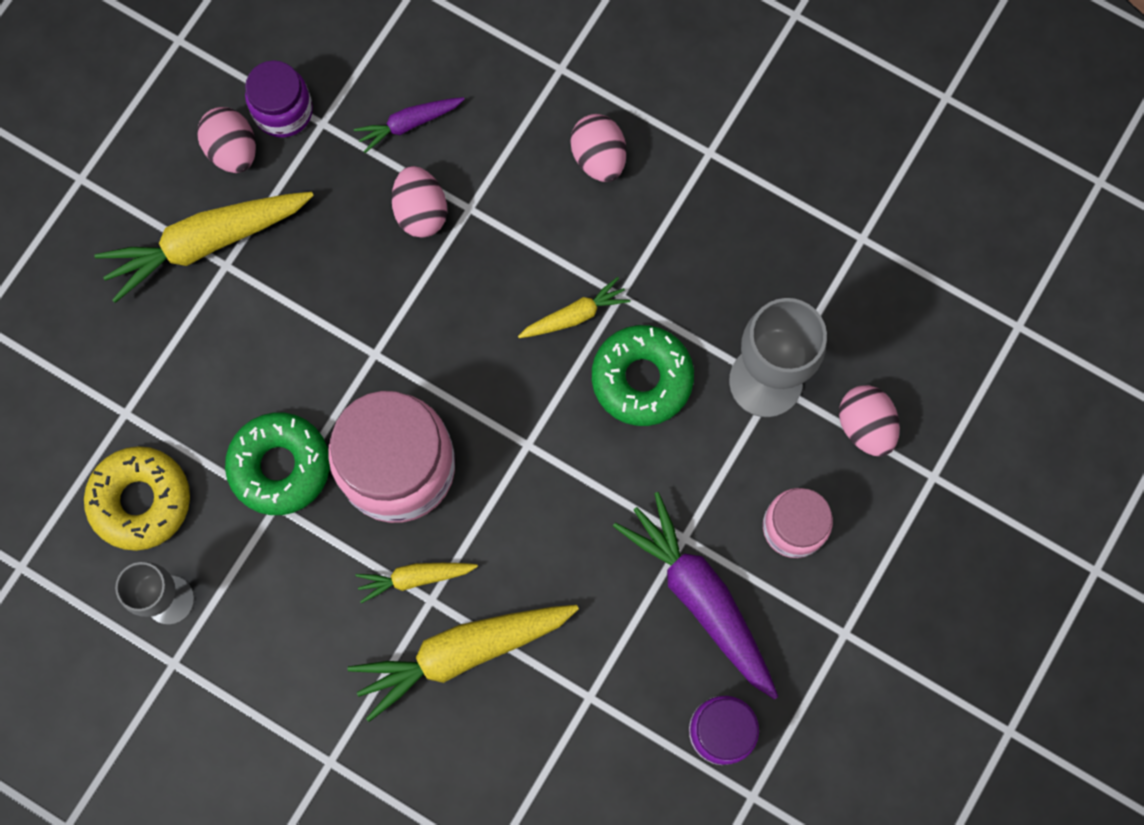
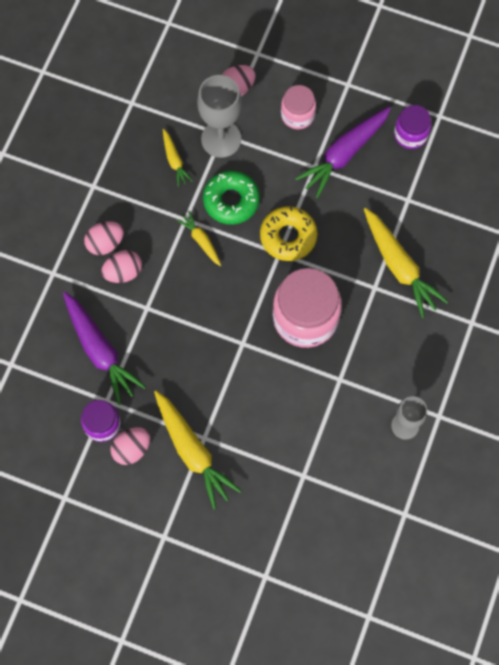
camera: 100 degrees left, 5 degrees down
yellow donut [84,446,190,551] -> yellow donut moved to [260,206,317,261]
green donut [225,412,330,515] -> none
purple carrot [354,97,465,153] -> purple carrot [63,292,146,405], size x1.91
yellow carrot [355,563,478,603] -> yellow carrot moved to [163,129,193,187]
pink egg [391,166,447,238] -> pink egg moved to [101,250,142,283]

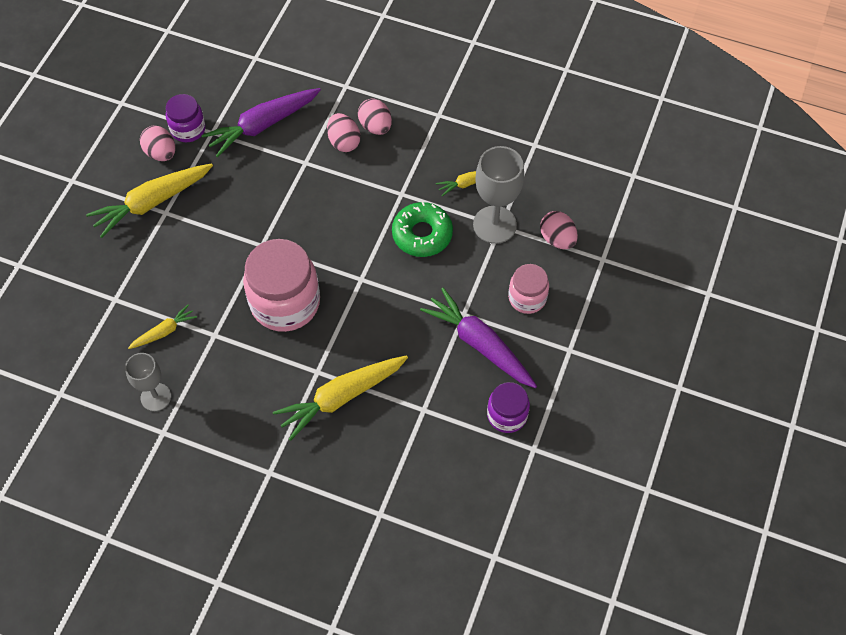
camera: 90 degrees right, 10 degrees down
yellow carrot [177,211,221,266] -> yellow carrot moved to [128,305,197,349]
yellow donut [260,206,317,261] -> none

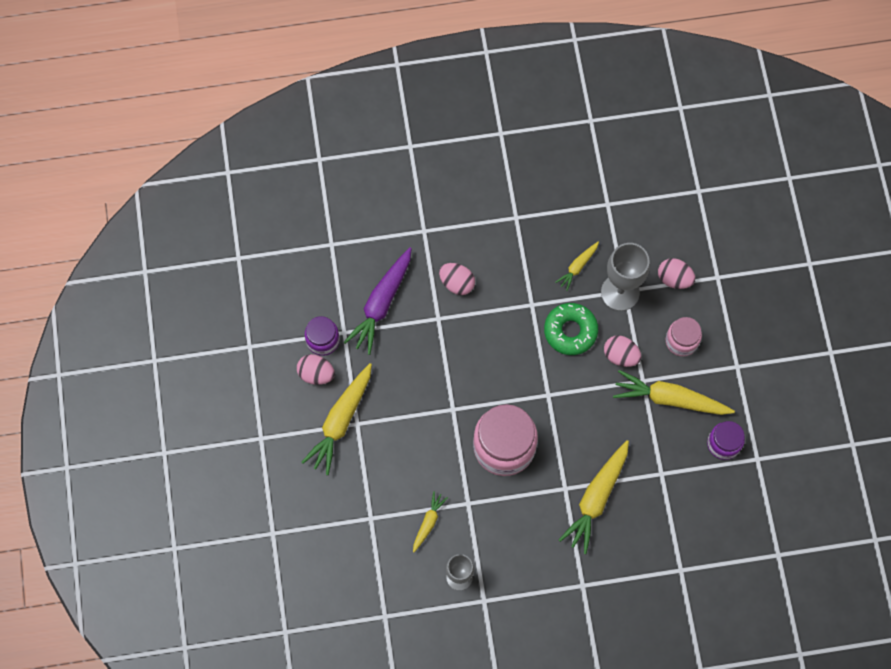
camera: 30 degrees left, 10 degrees up
pink egg [358,98,392,135] -> pink egg moved to [604,335,641,367]
purple carrot [420,288,537,388] -> yellow carrot [613,370,735,415]

